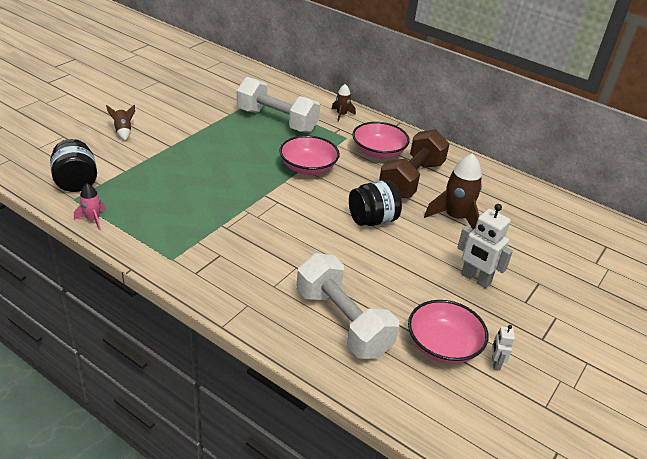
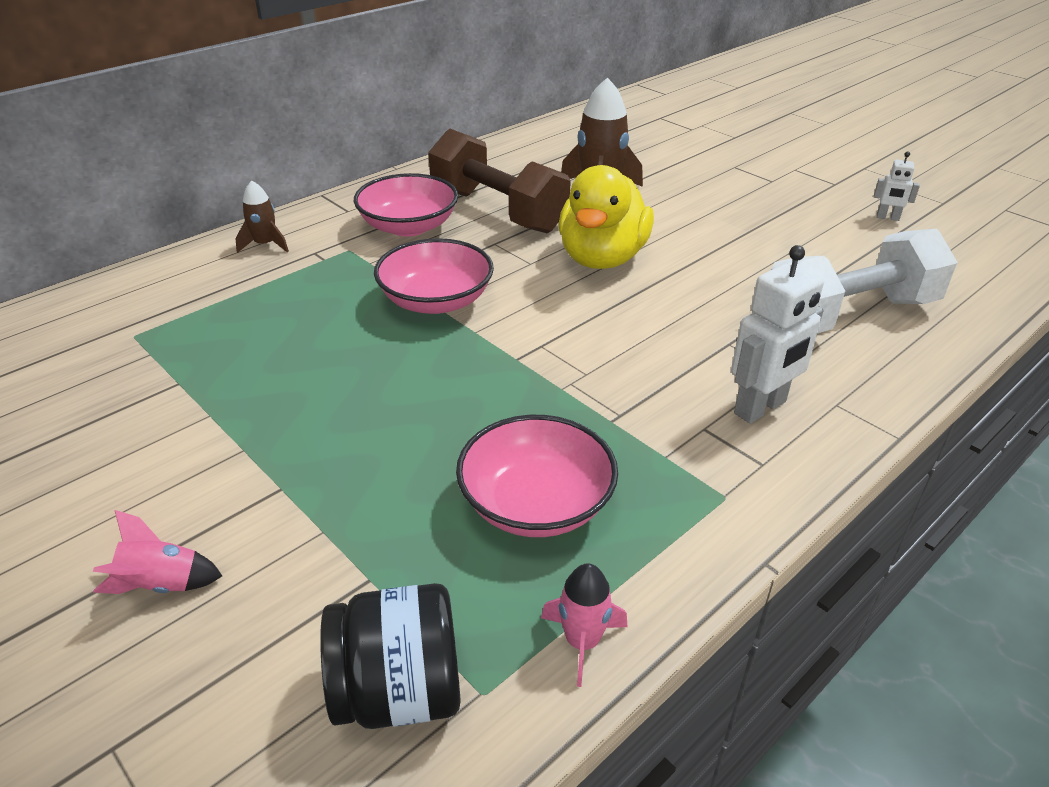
camera: 75 degrees left, 0 degrees up
brown rocket [106,104,135,141] -> pink rocket [93,510,222,594]
white dumbbell [237,77,320,133] -> none
black jar [349,180,402,226] -> yellow duck [559,165,654,269]
pink bowl [408,300,489,364] -> pink bowl moved to [456,415,618,537]
white robot [457,204,513,288] -> white robot moved to [731,245,824,424]

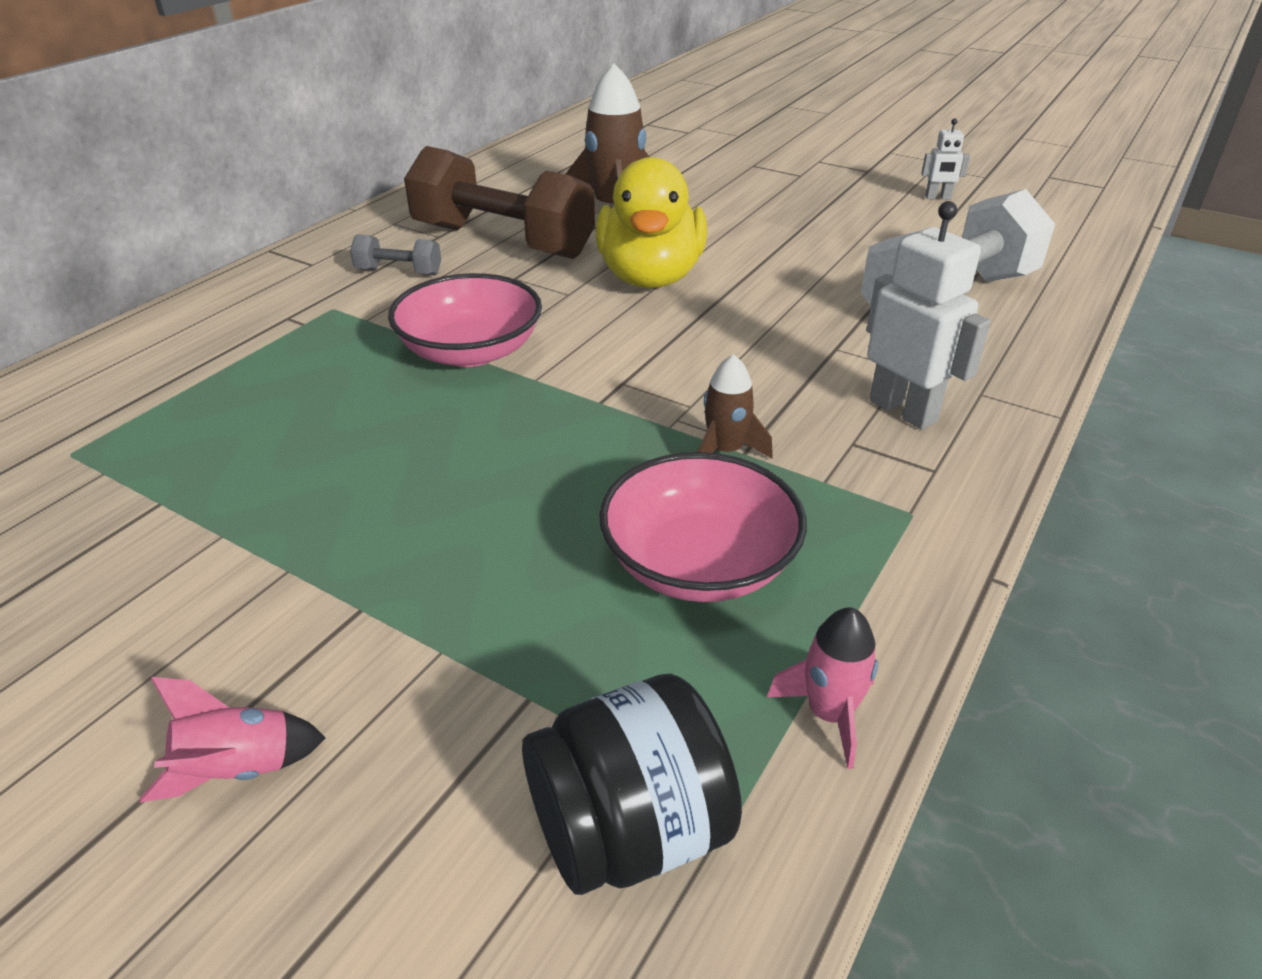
camera: 15 degrees left, 0 degrees up
brown rocket [235,181,289,253] -> brown rocket moved to [697,354,773,458]
pink bowl [354,173,458,237] -> grey dumbbell [350,234,441,275]
white robot [731,245,824,424] -> white robot turned 75 degrees counterclockwise [866,201,991,430]

